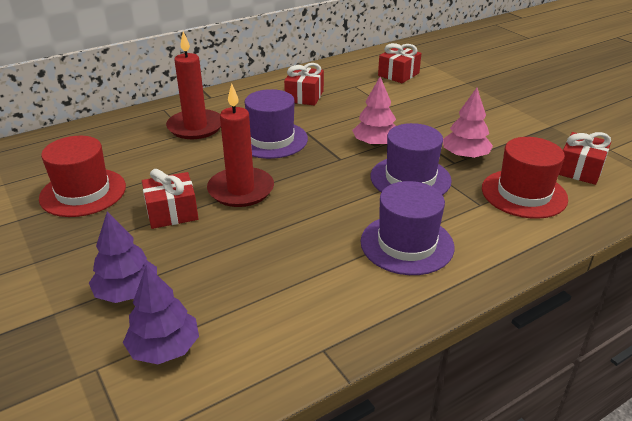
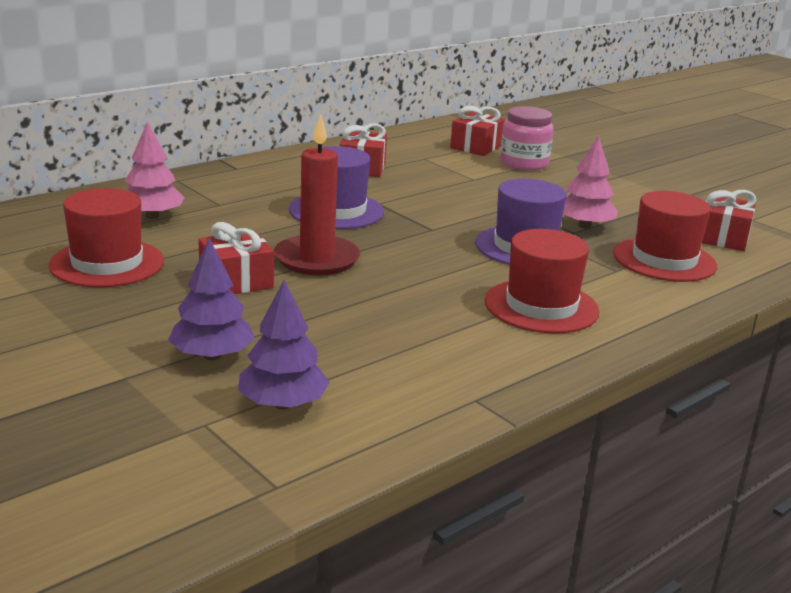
camera: 10 degrees left, 10 degrees down
red candle [166,31,221,139] -> none
pink tree [352,77,396,146] -> pink tree moved to [125,121,185,219]
purple hat [361,181,454,275] -> red hat [485,229,599,334]
none -> pink jar [500,106,554,171]

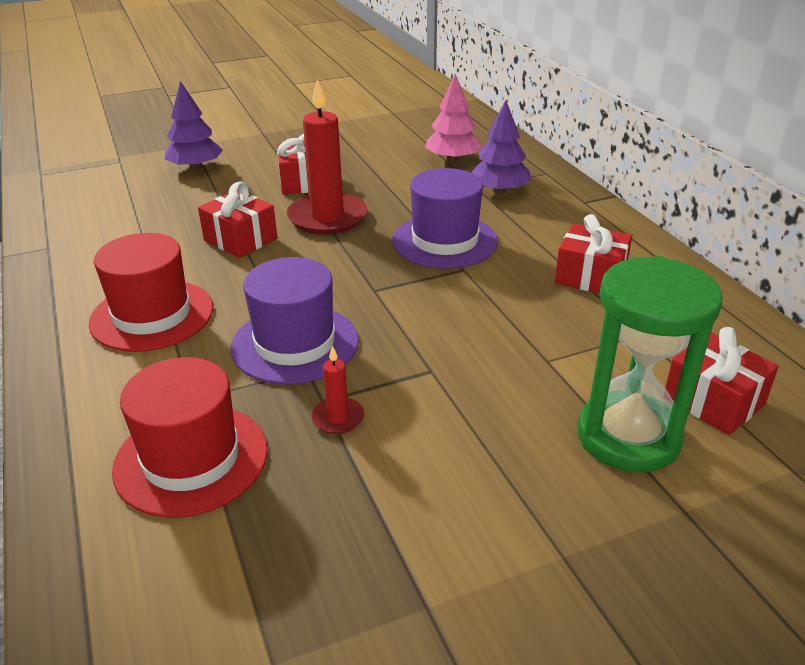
camera: 110 degrees right, 10 degrees up
red hat [49,188,164,287] -> none
purple tree [238,280,330,409] -> purple tree moved to [471,100,531,194]
pink jar [500,106,554,171] -> green hourglass [577,256,723,472]
pink tree [563,136,618,229] -> red candle [311,346,364,434]
red gift [702,190,757,251] -> red gift moved to [198,182,278,258]

